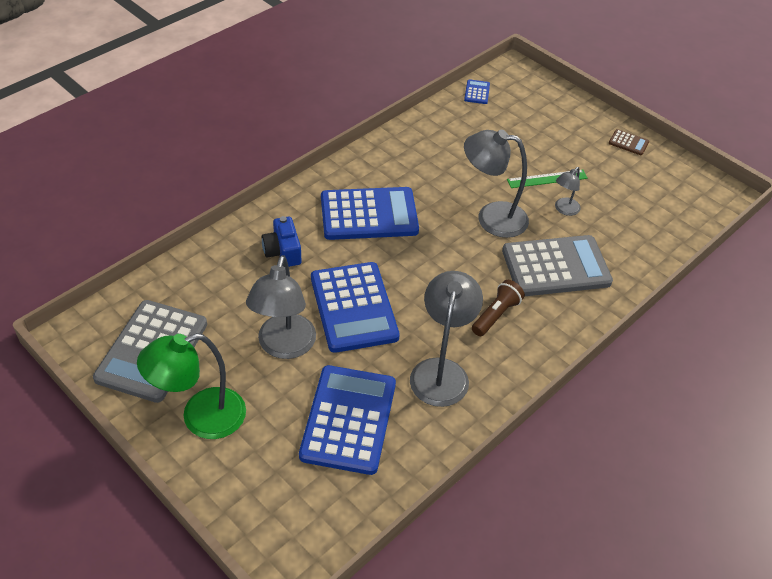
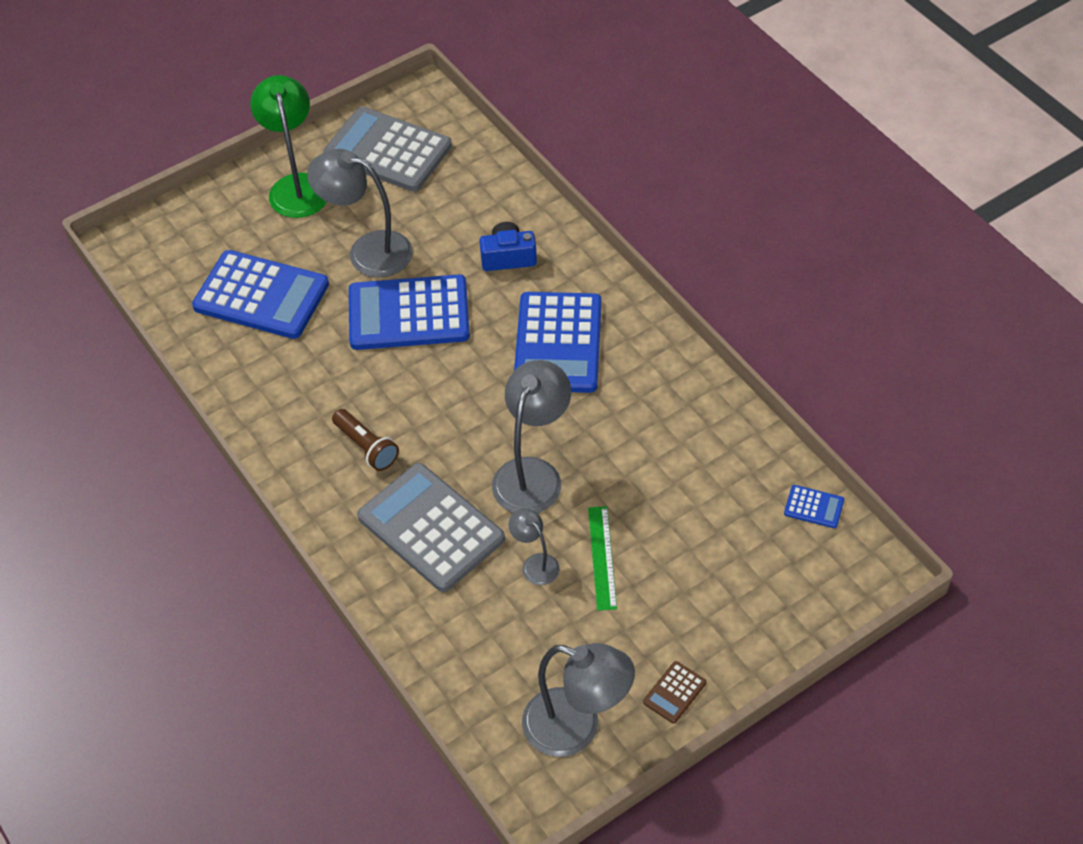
camera: 105 degrees right, 5 degrees up
grey lamp [410,271,483,407] -> grey lamp moved to [522,643,635,757]
grey calculator [502,235,613,296] -> grey calculator turned 135 degrees clockwise [357,463,505,592]

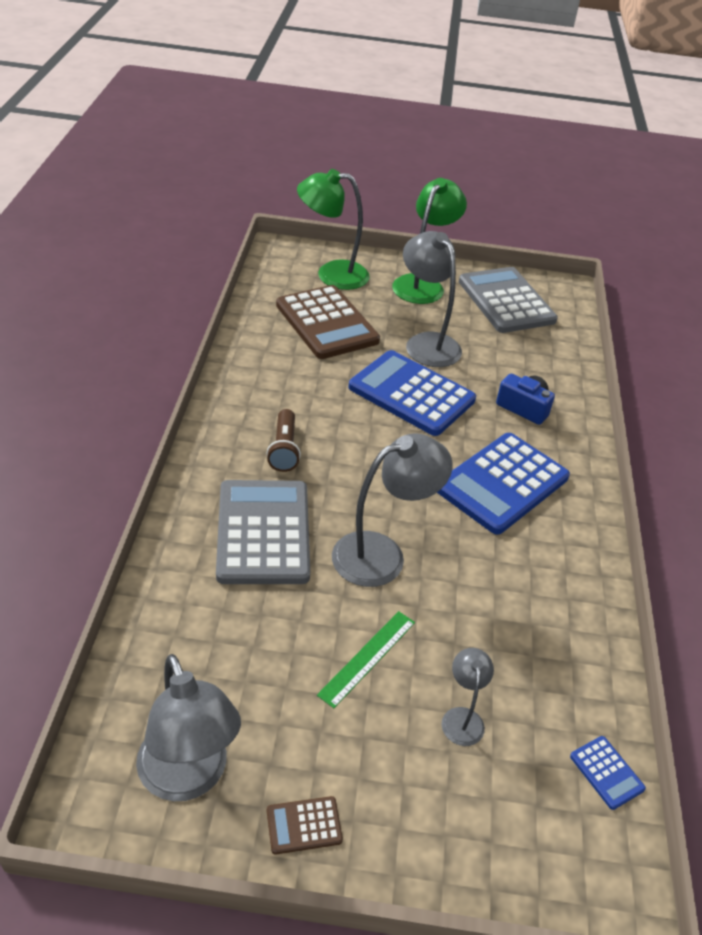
camera: 35 degrees right, 10 degrees down
blue calculator [192,250,329,339] -> brown calculator [276,285,380,359]
grey lamp [508,508,560,585] -> grey lamp moved to [442,648,494,746]
none -> green lamp [297,169,370,290]

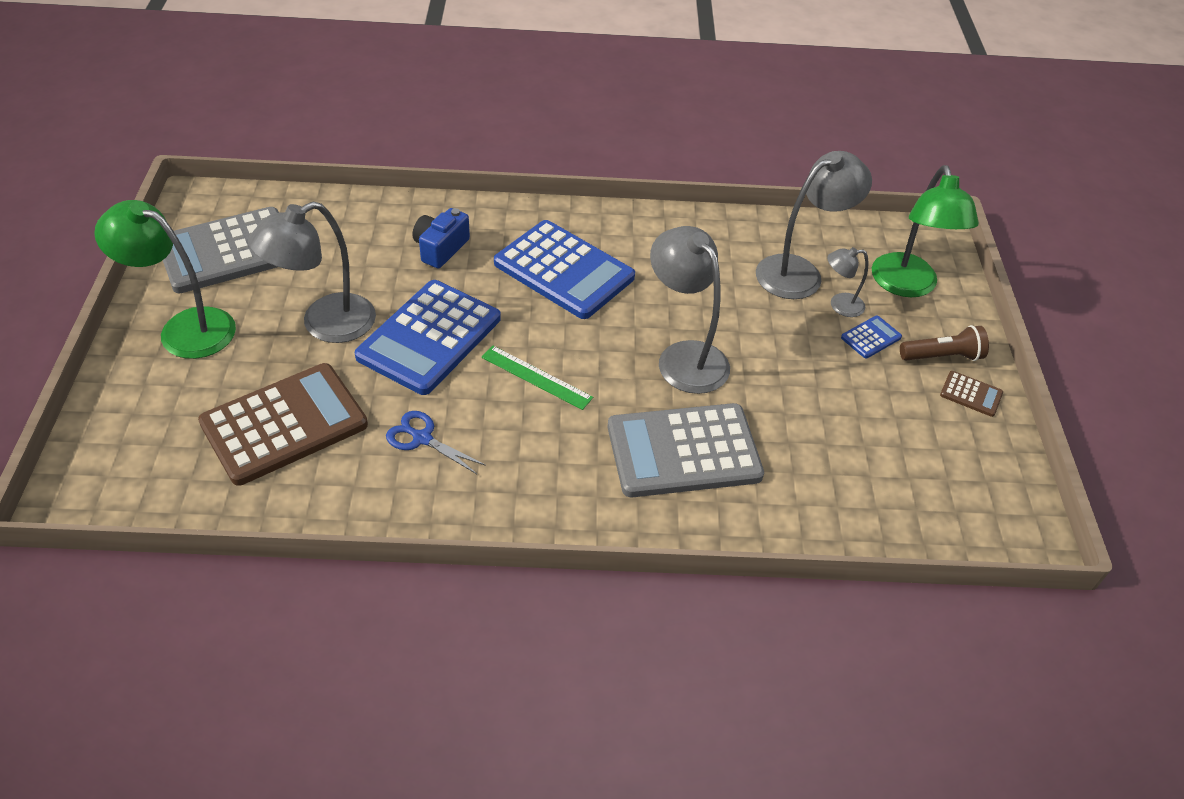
camera: 95 degrees left, 5 degrees up
grey lamp [136,654,241,801] -> grey lamp moved to [756,151,872,299]
brown flashlight [267,409,301,472] -> brown flashlight moved to [900,325,989,361]
brown calculator [267,796,343,854] -> brown calculator turned 45 degrees counterclockwise [940,371,1003,417]
green lamp [297,169,370,290] -> green lamp moved to [872,165,979,297]
green ruler [317,611,415,708] -> green ruler moved to [481,346,593,410]
blue calculator [570,736,646,810] -> blue calculator moved to [841,316,902,359]
none -> blue scissors [386,411,486,474]

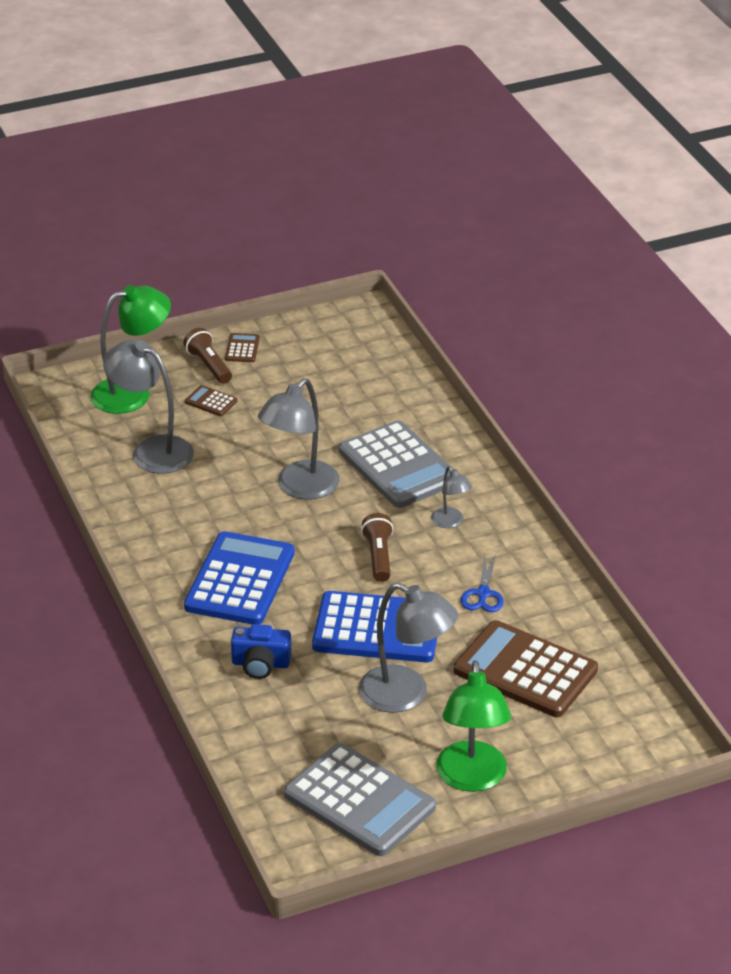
camera: 110 degrees left, 10 degrees down
green ruler [481,346,593,410] -> brown flashlight [361,513,394,582]
grey lamp [827,247,869,317] -> grey lamp moved to [431,466,472,528]
blue calculator [841,316,902,359] -> brown calculator [185,385,238,416]

